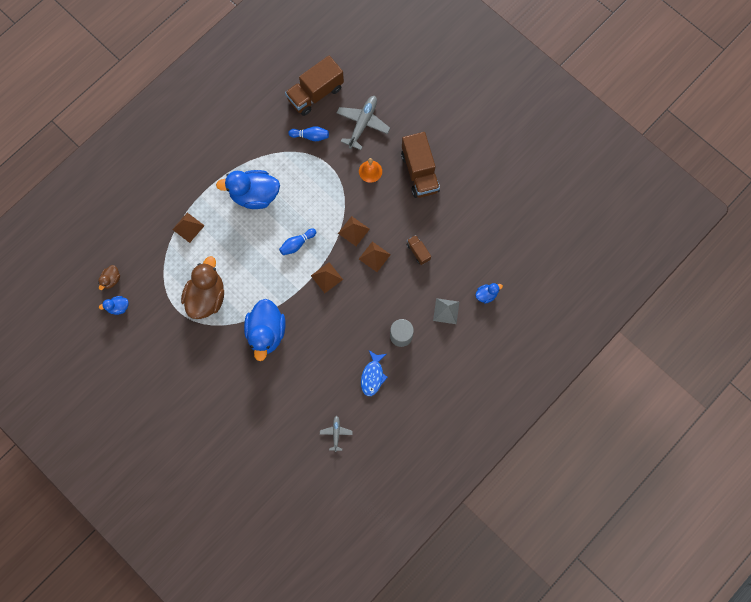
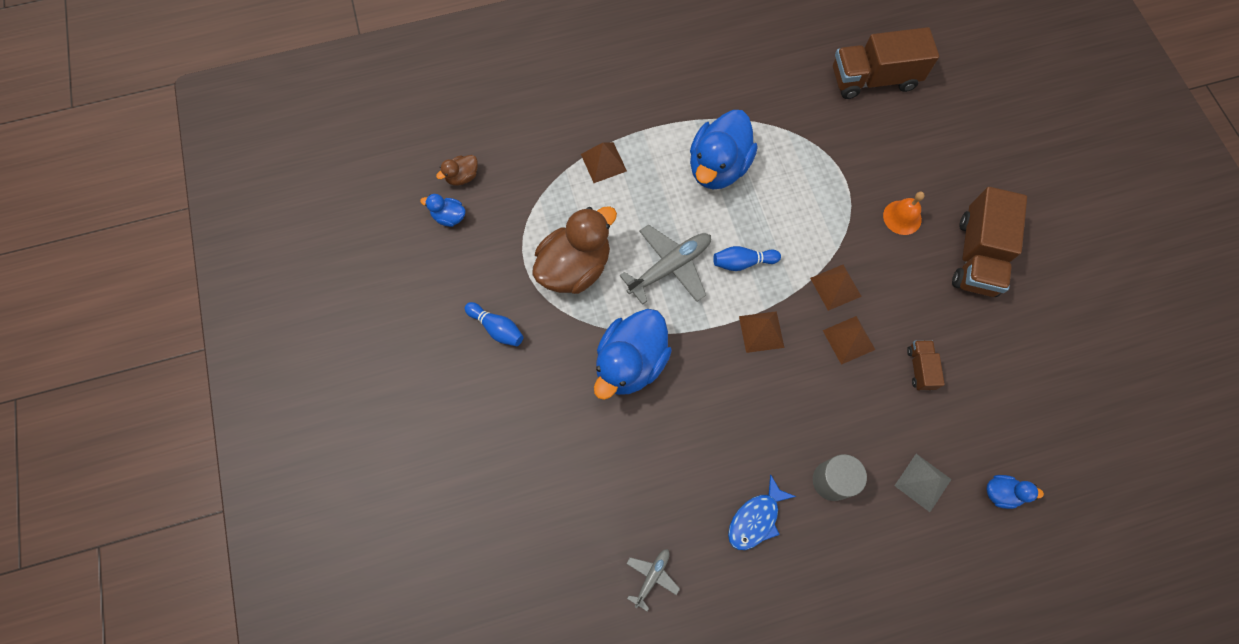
camera: 30 degrees right, 5 degrees down
blue duck [216,170,280,209] -> blue duck turned 90 degrees counterclockwise [690,110,758,189]
blue bowling pin [288,126,329,141] -> blue bowling pin moved to [465,302,524,346]
grey plane [337,96,390,150] -> grey plane moved to [620,224,711,305]

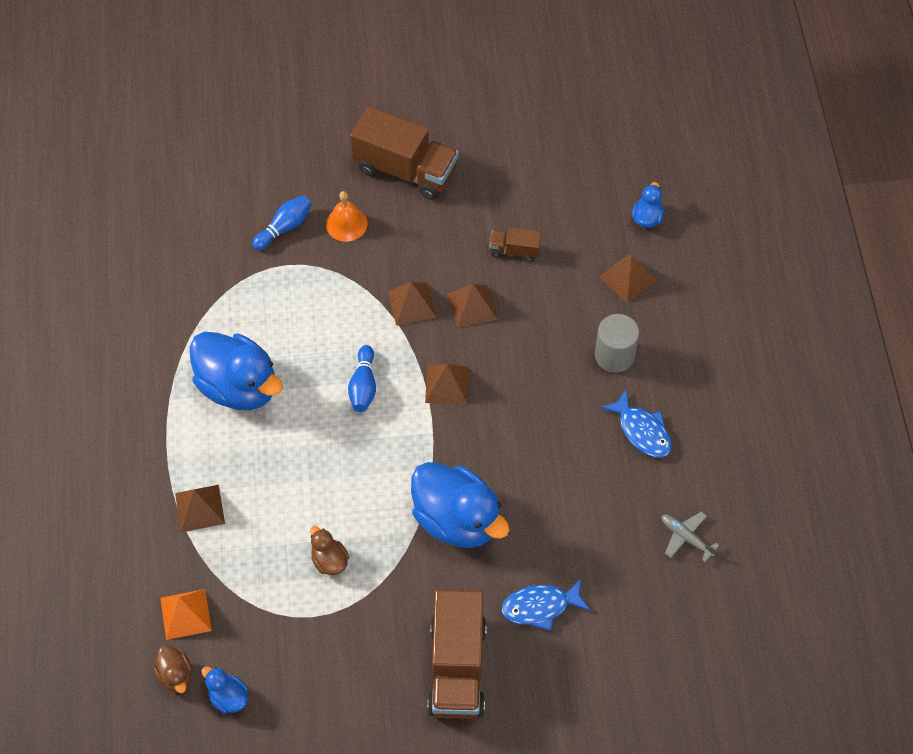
camera: 80 degrees left, 10 degrees down
blue duck [420,194,466,227] -> blue duck turned 105 degrees clockwise [201,666,248,714]
blue bowling pin [465,302,524,346] -> blue bowling pin moved to [252,195,312,250]
brown duck [532,206,617,294] -> brown duck [310,526,349,575], size x0.46
grey plane [620,224,711,305] -> none
brown truck [833,27,939,99] -> brown truck moved to [427,589,487,719]
grey pyramid [895,454,952,512] -> brown pyramid [599,254,656,303]
none -> orange pyramid [160,589,212,640]
none -> blue fish [501,578,590,631]

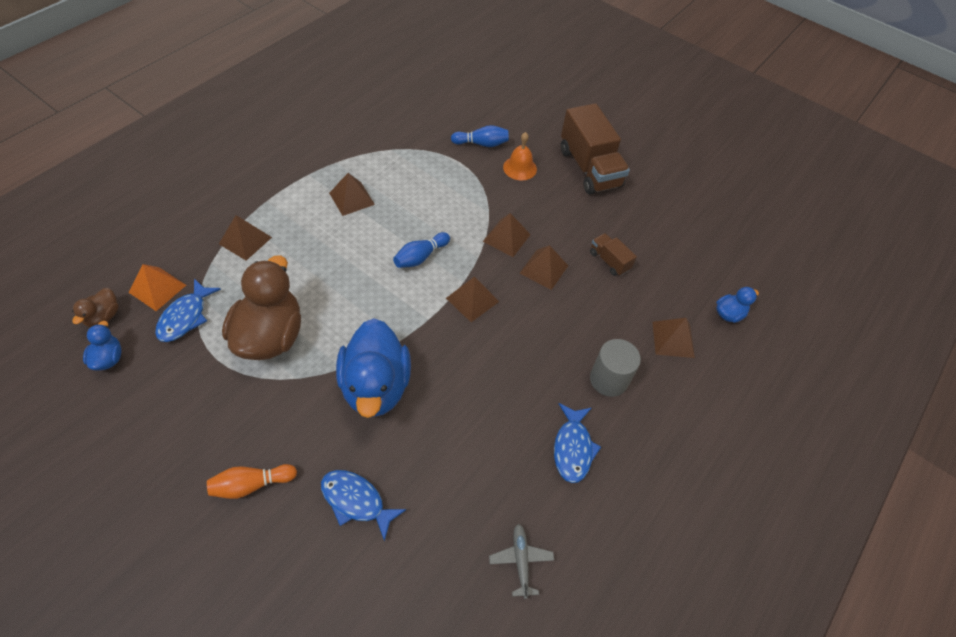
camera: 40 degrees right, 5 degrees down
blue duck [190,332,283,410] -> brown pyramid [329,173,375,216]
brown duck [310,526,349,575] -> brown duck [222,255,301,360], size x2.19
brown truck [427,589,487,719] -> orange bowling pin [207,464,297,499]
none -> blue fish [155,279,221,342]

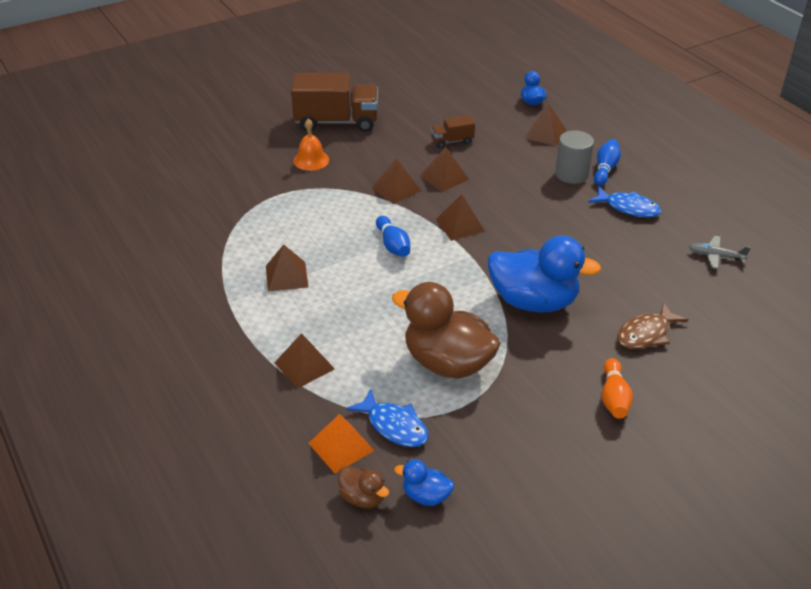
camera: 65 degrees left, 15 degrees down
blue fish [321,470,407,541] -> brown fish [617,302,689,349]
blue bowling pin [451,125,509,147] -> blue bowling pin moved to [594,139,621,186]

